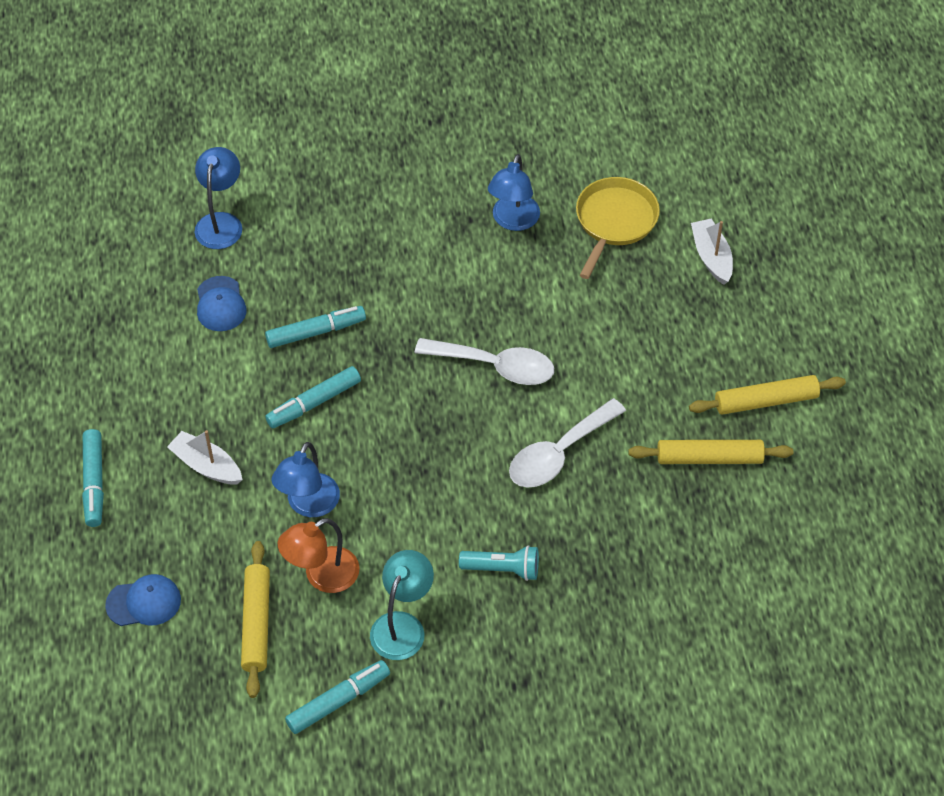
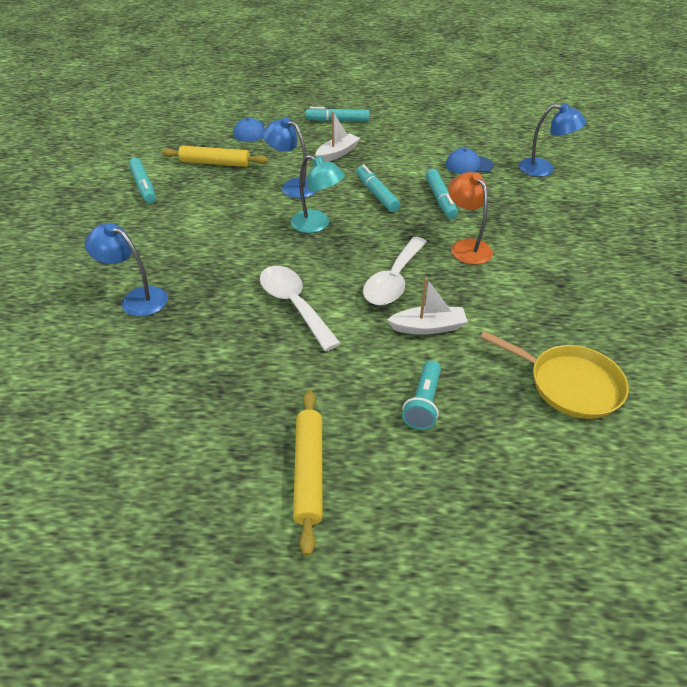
camera: 100 degrees right, 10 degrees down
orange lamp [278,518,360,593] -> orange lamp moved to [448,172,493,265]
turquoise lamp [370,550,434,660] -> turquoise lamp moved to [291,155,345,233]
turquoise flashlight [459,545,539,581] -> turquoise flashlight moved to [402,361,441,430]
blue lamp [488,154,540,231] -> blue lamp moved to [85,223,168,317]
yellow rolling pin [628,440,793,464] -> none
white boat [691,219,733,285] -> white boat moved to [387,277,468,335]

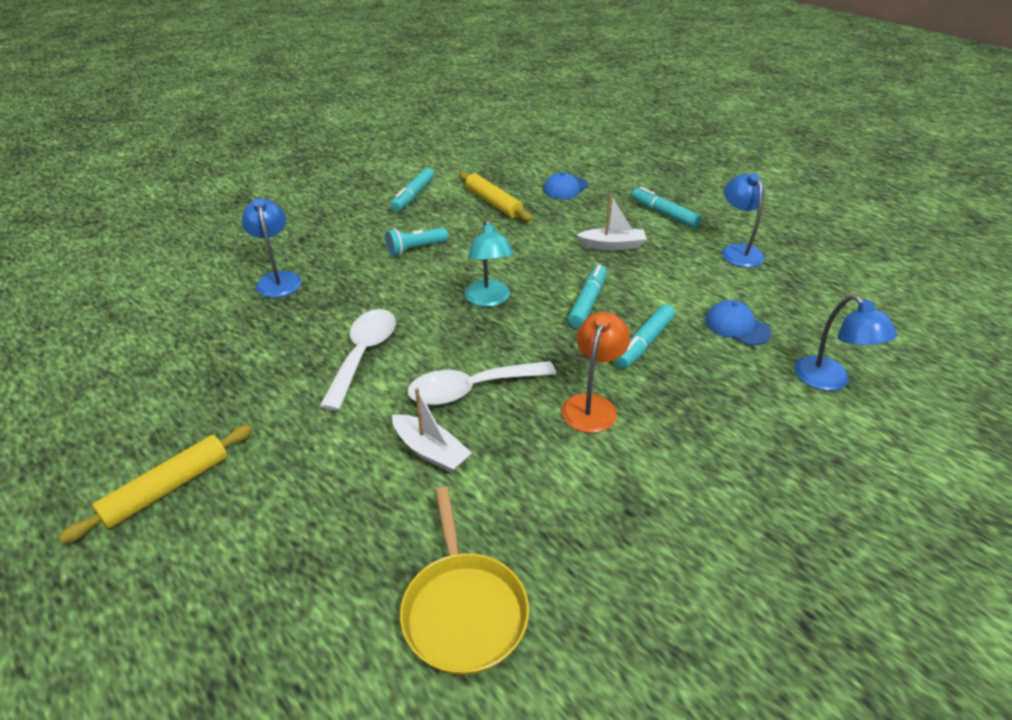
camera: 45 degrees right, 5 degrees down
blue lamp [263,117,317,198] -> blue lamp moved to [721,173,765,268]
turquoise flashlight [402,361,441,430] -> turquoise flashlight moved to [385,228,448,256]

